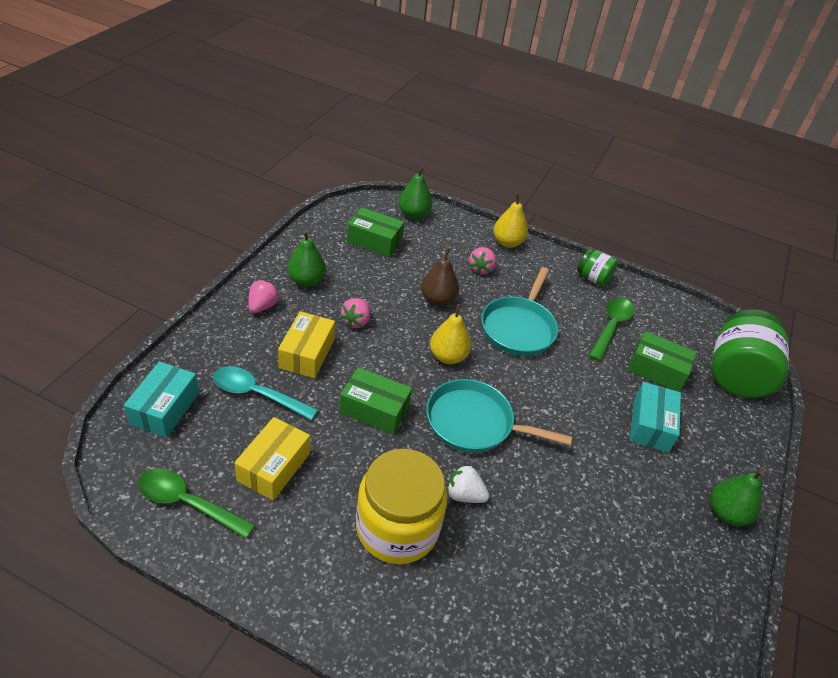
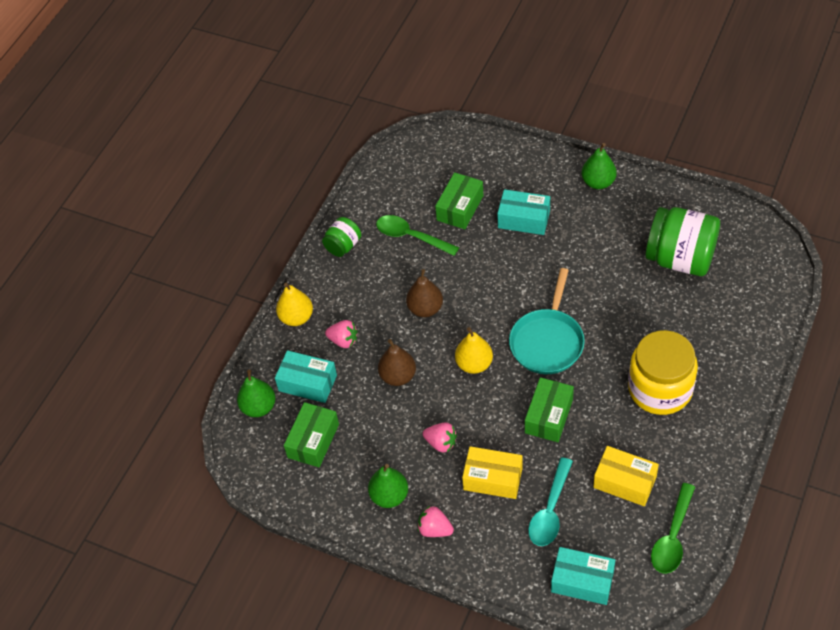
camera: 80 degrees left, 10 degrees up
white strawberry [447,464,489,503] -> none
turquoise pan [481,267,558,356] -> brown pear [406,269,443,317]
green jar [711,309,789,398] -> green jar moved to [645,207,720,276]
none -> turquoise box [275,350,337,403]

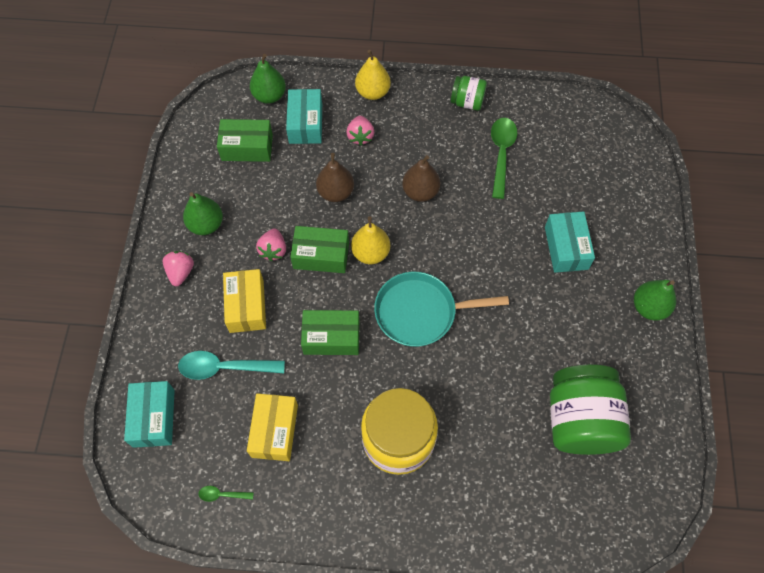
camera: 65 degrees right, 10 degrees up
green box [435,172,484,229] -> green box moved to [290,226,349,273]
green spoon [651,483,695,574] -> green spoon [198,486,254,502], size x0.48

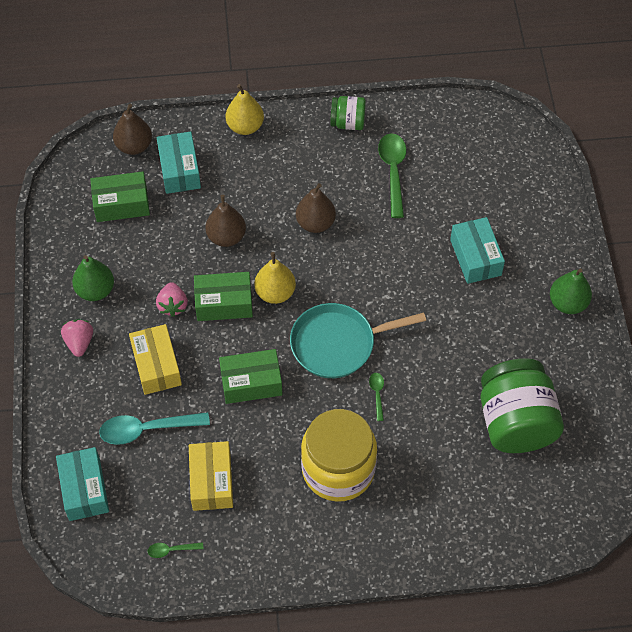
camera: 10 degrees left, 5 degrees down
green pear [250,54,286,104] -> brown pear [113,104,152,155]
pink strawberry [346,116,374,146] -> none
none -> green spoon [369,373,384,421]

